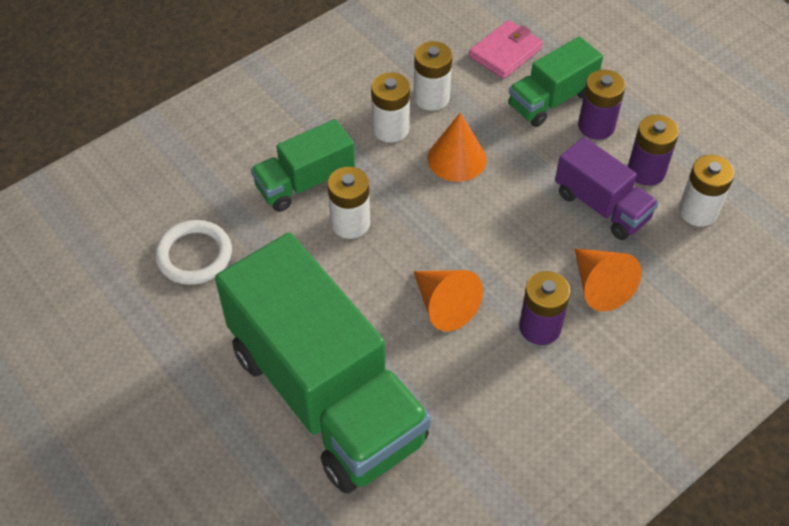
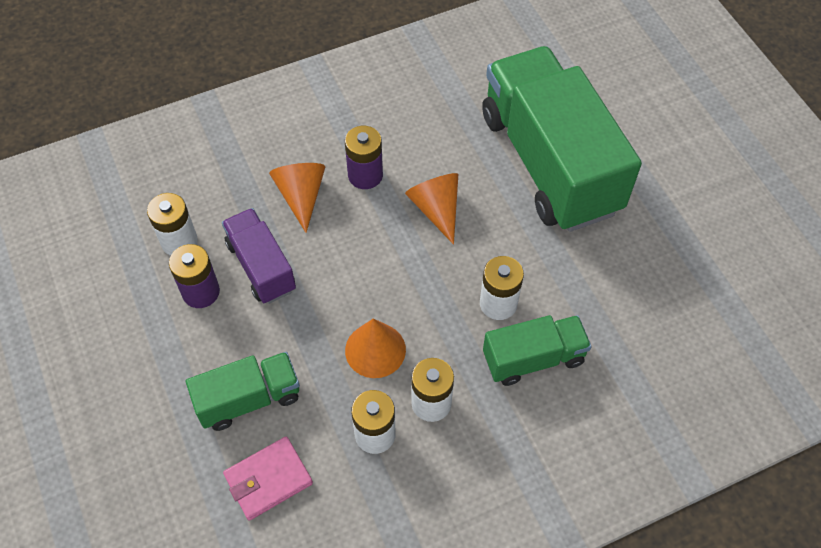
camera: 165 degrees left, 5 degrees up
white ring [155,220,232,285] -> none
purple battery [578,70,626,140] -> none

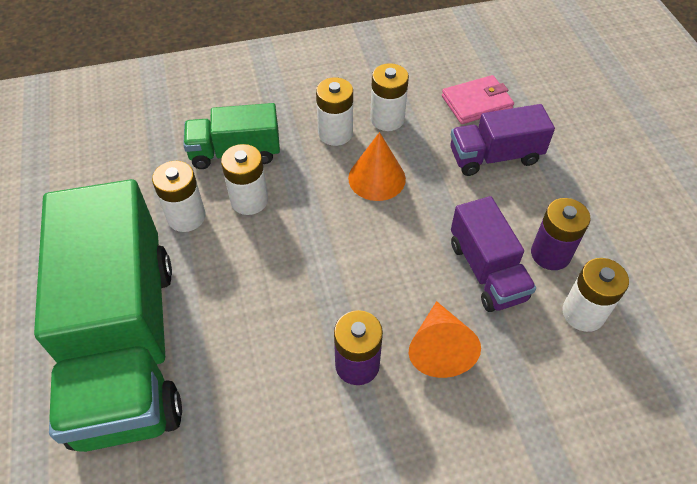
camera: 170 degrees left, 5 degrees down
green truck [186,352,300,431] -> purple truck [450,104,555,176]
orange cone [405,173,458,245] -> none
none -> white battery [152,161,206,232]

